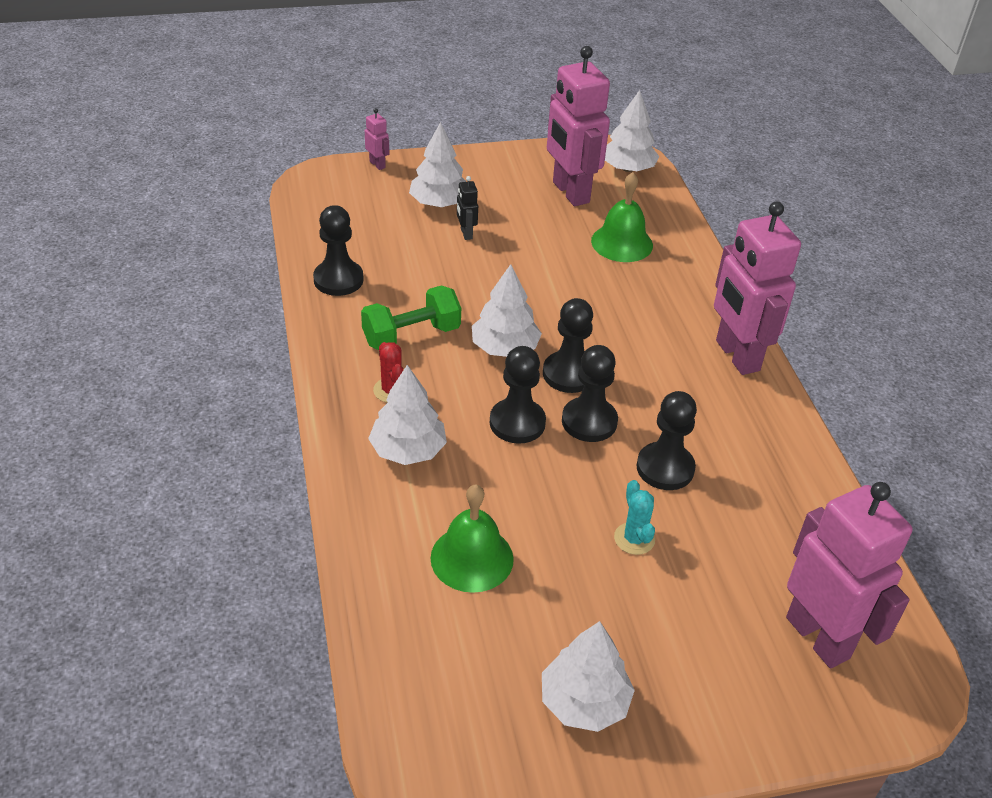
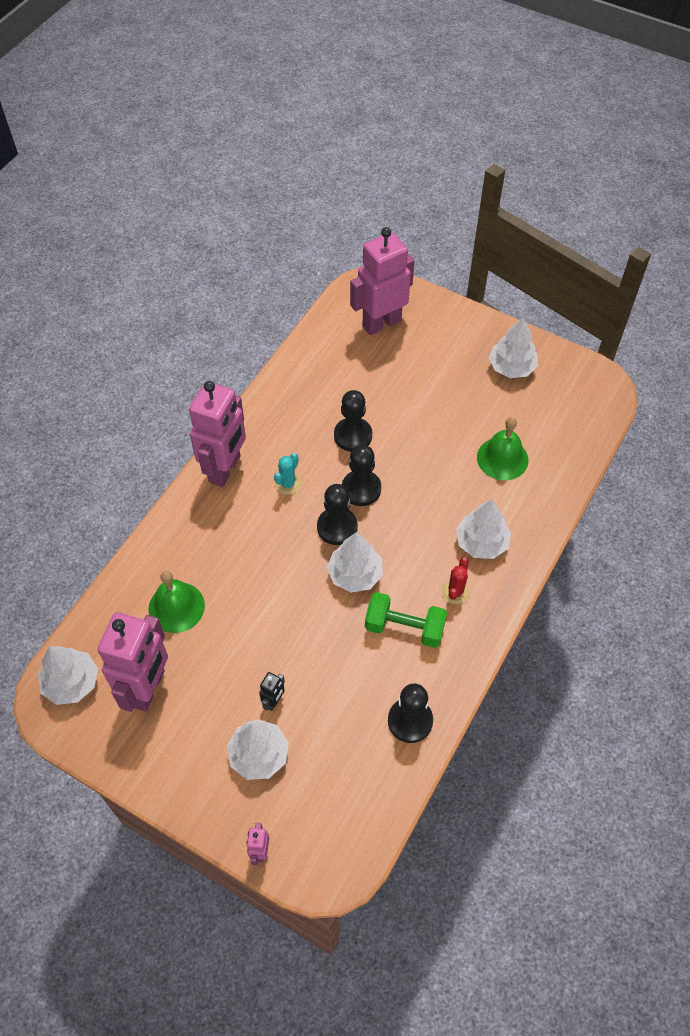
camera: 135 degrees left, 15 degrees up
black pawn [490,346,546,444] -> none
turquoise cactus [614,480,655,555] -> turquoise cactus moved to [274,453,301,495]
pink robot [786,482,913,668] -> pink robot turned 45 degrees clockwise [350,227,414,335]

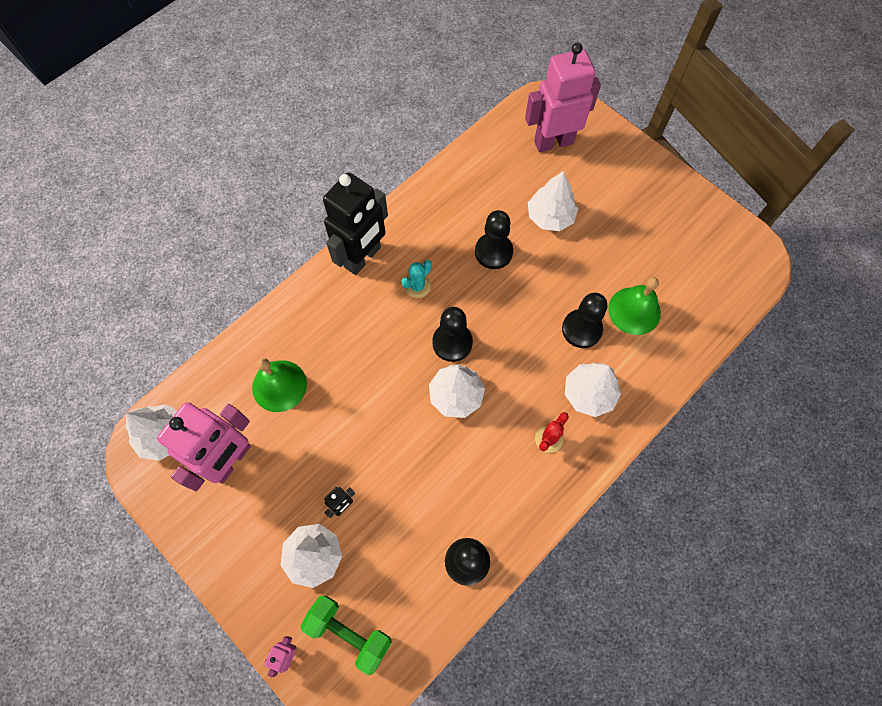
camera: 15 degrees right, 10 degrees up
pink robot [189,381,246,487] -> black robot [323,172,388,275]
black pawn [342,445,381,506] -> black pawn moved to [562,293,607,348]
green dumbbell [365,592,447,648] -> green dumbbell moved to [301,596,392,675]
white tree [489,317,538,378] -> white tree moved to [528,171,578,231]

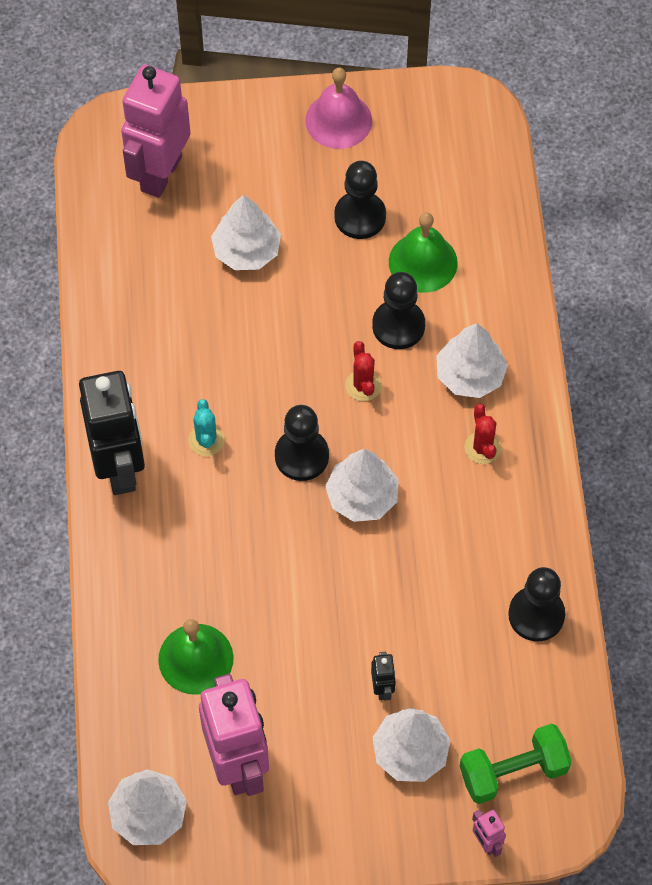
camera: 50 degrees left, 5 degrees down
black pawn [475,210,513,269] -> black pawn moved to [334,161,386,239]
none -> pink bell [305,68,372,149]
none -> red cactus [345,341,381,401]

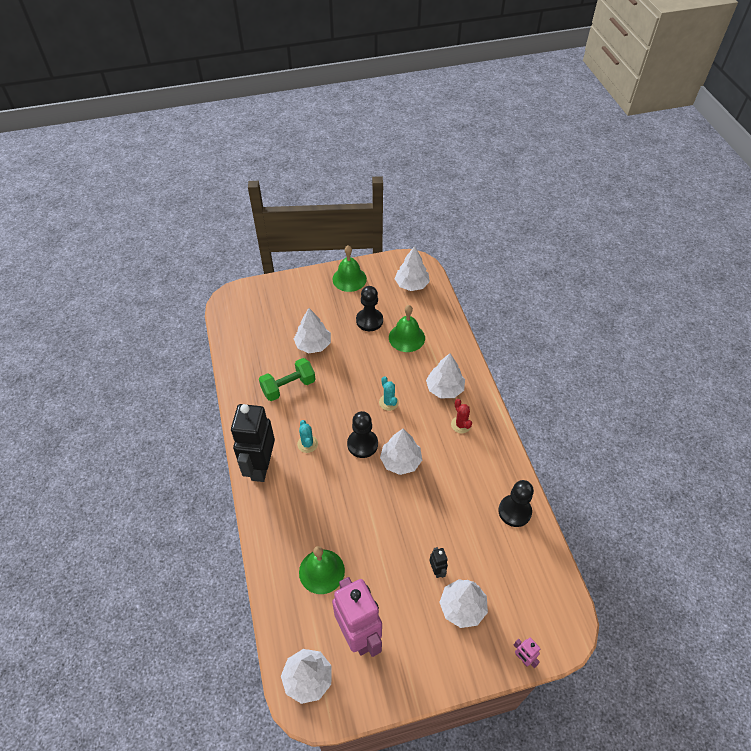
camera: 10 degrees left, 10 degrees down
black robot [79,371,145,495] -> black robot turned 150 degrees counterclockwise [231,404,275,482]
pink robot [121,65,190,198] -> none
pink bell [305,68,372,149] -> green bell [332,245,367,292]
red cactus [345,341,381,401] -> turquoise cactus [379,376,399,411]
black pawn [372,272,425,349] -> none
green dumbbell [460,723,572,804] -> green dumbbell moved to [259,358,316,401]
none -> white tree [395,246,430,291]

